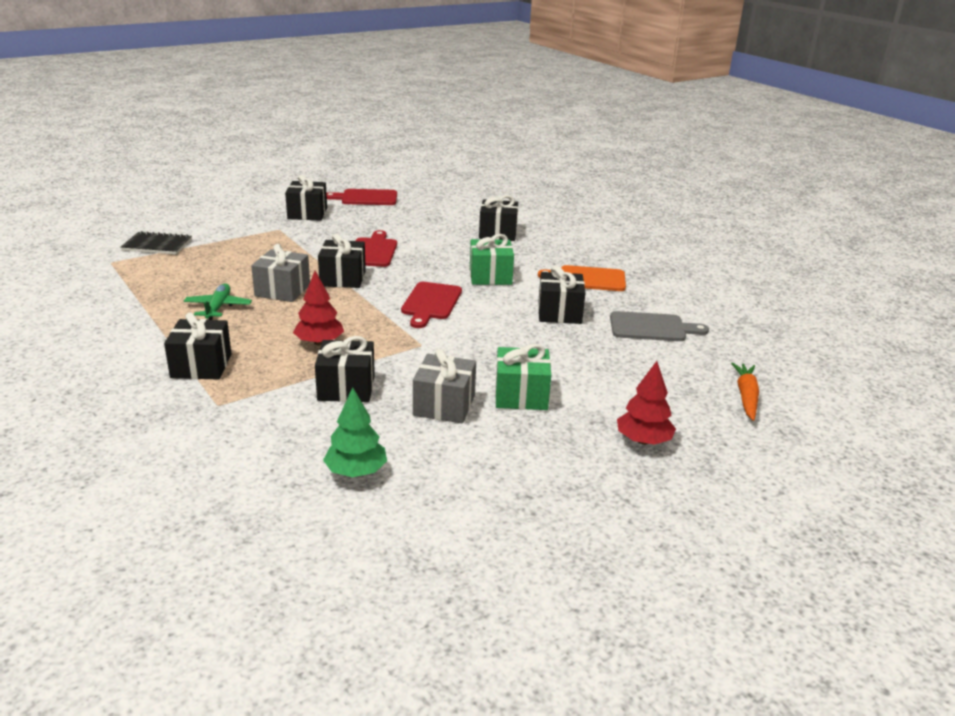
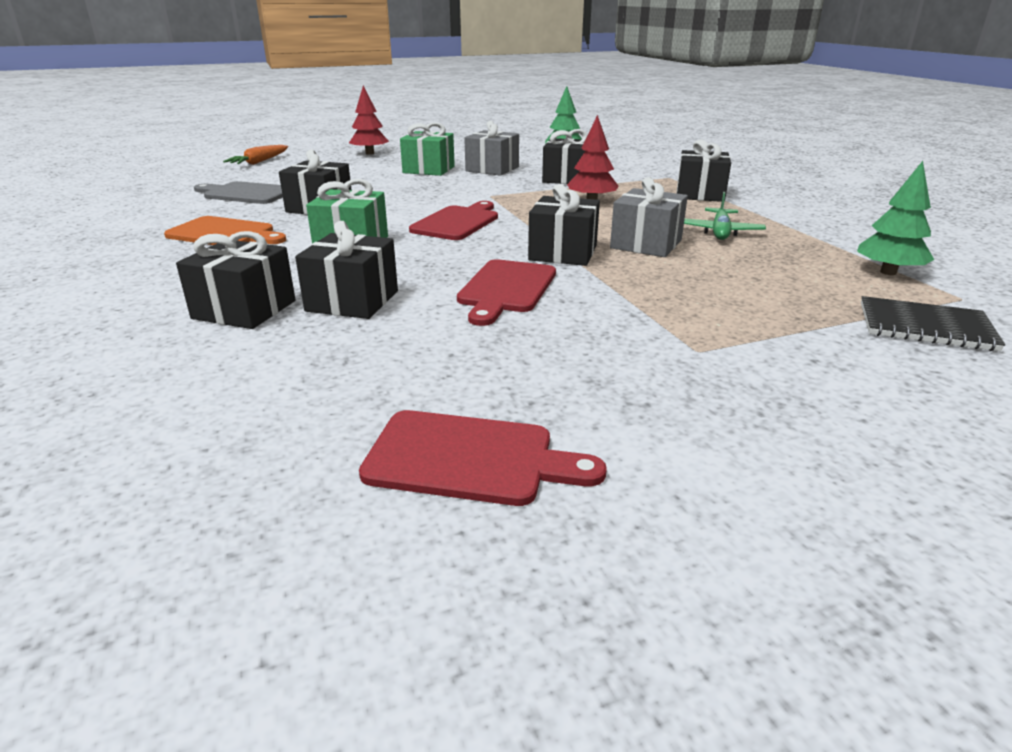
camera: 165 degrees left, 0 degrees up
black gift [285,175,327,221] -> black gift moved to [295,221,398,319]
none -> green tree [857,161,934,275]

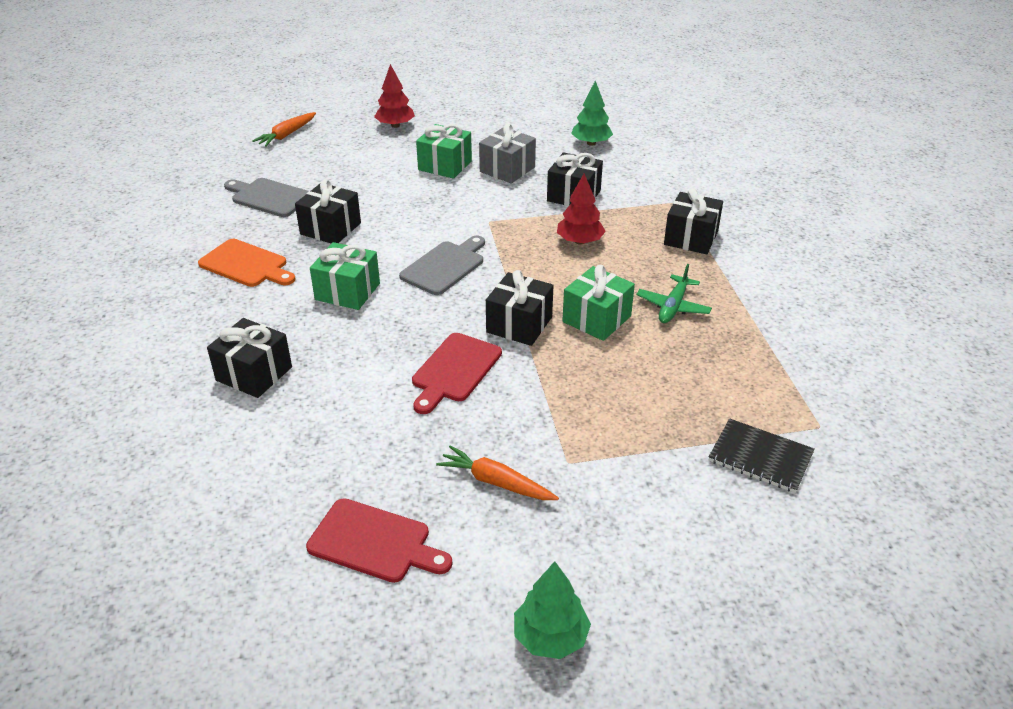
camera: 10 degrees right, 10 degrees up
black gift [295,221,398,319] -> none
red cutting board [409,201,498,240] -> grey cutting board [399,236,485,295]
grey gift [610,177,688,257] -> green gift [562,265,635,341]
green tree [857,161,934,275] -> green tree moved to [514,561,591,659]
none -> orange carrot [436,445,559,500]

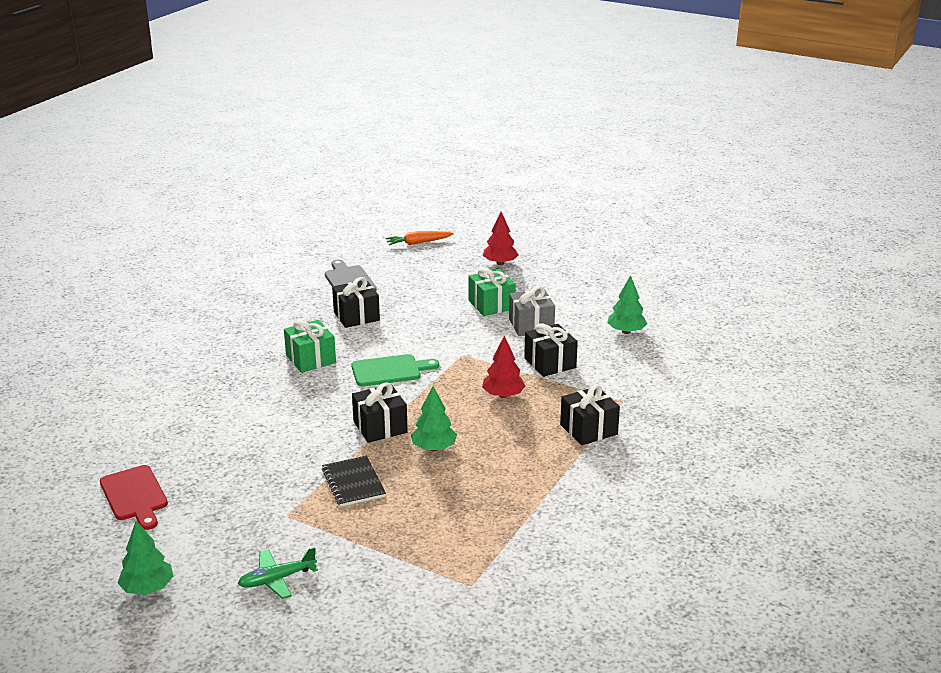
camera: 40 degrees right, 10 degrees down
orange cutting board [198,239,296,287] -> none
black gift [207,318,292,398] -> none
grey cutting board [399,236,485,295] -> green cutting board [351,354,439,386]
red cutting board [412,333,502,414] -> none
orange carrot [436,445,559,500] -> none
green gift [562,265,635,341] -> green tree [411,386,457,451]
green plane [636,264,712,323] -> green plane moved to [238,547,318,599]
black notebook [709,418,815,493] -> black notebook moved to [322,456,386,507]

